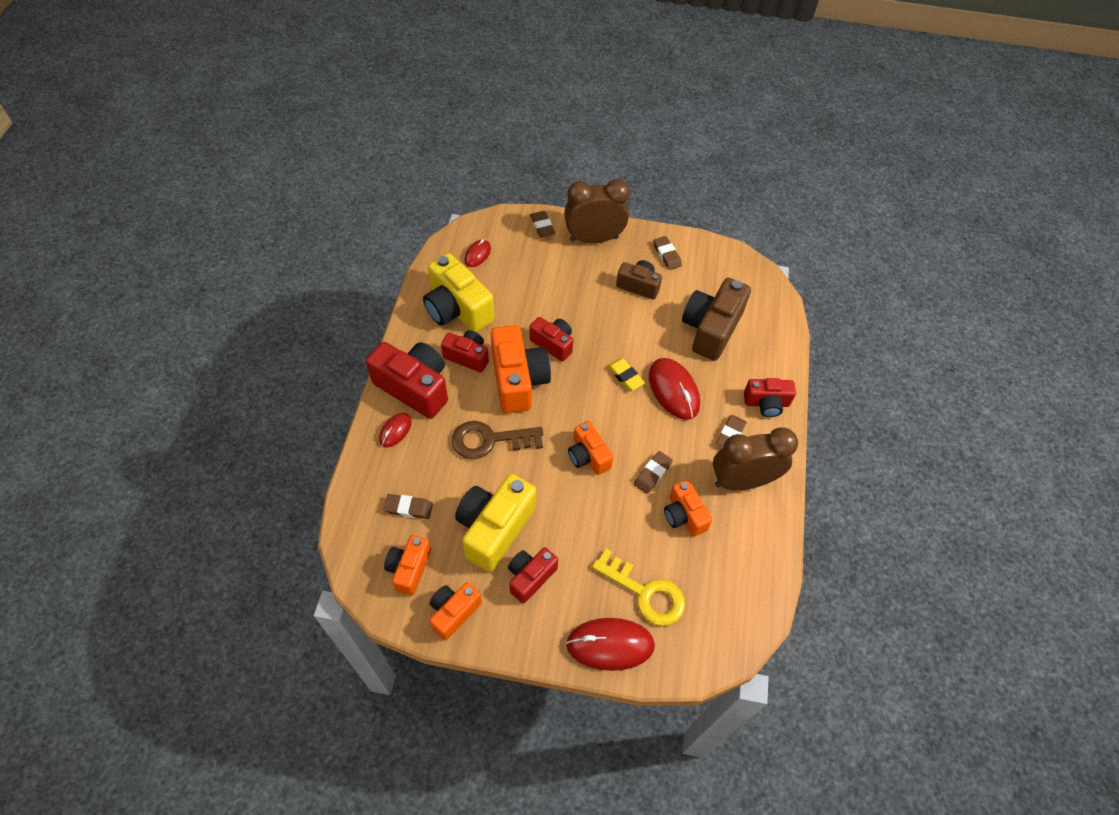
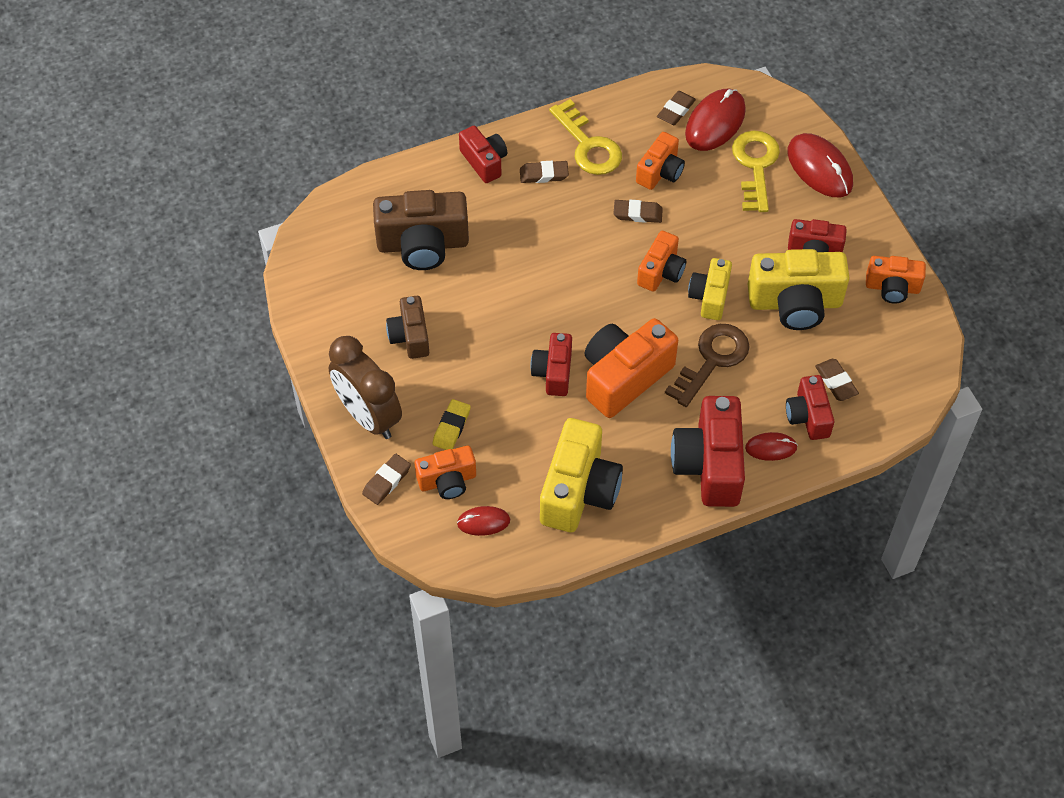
camera: 120 degrees left, 0 degrees up
orange camera [384,535,431,596] -> orange camera moved to [415,446,476,499]
red camera [441,330,489,372] -> red camera moved to [786,375,834,440]
brown key [452,421,543,459] -> brown key turned 105 degrees counterclockwise [665,324,750,407]
yellow eraser [607,358,645,391] -> yellow eraser moved to [432,399,471,450]
red mouse [649,358,700,420] -> red mouse moved to [685,89,746,151]
brown eraser [653,236,682,270] -> brown eraser moved to [657,91,696,125]
brown clock [713,427,798,490] -> yellow key [549,99,622,175]
none -> yellow camera [688,258,732,320]

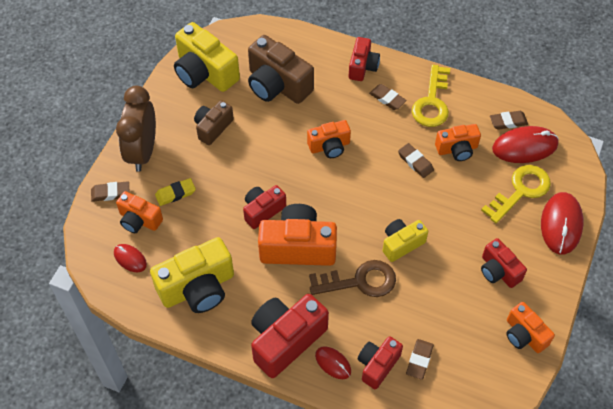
camera: 45 degrees right, 0 degrees up
orange camera [637,231,686,292] -> orange camera moved to [307,120,351,158]
yellow camera [748,249,850,330] -> yellow camera moved to [174,22,240,92]

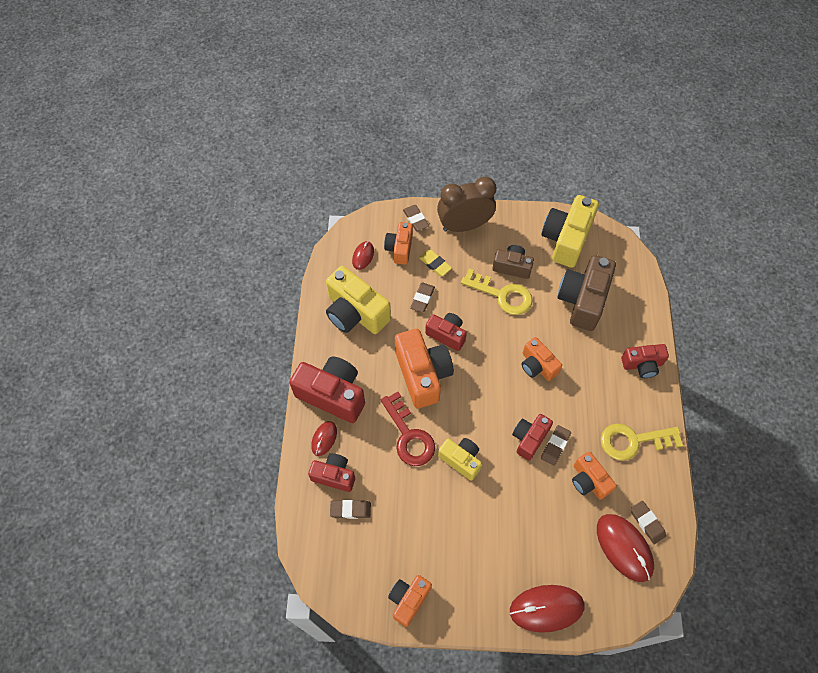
camera: 70 degrees right, 5 degrees up
brown key [309,260,396,297] -> red key [381,392,435,466]
brown eraser [369,84,407,110] -> brown eraser moved to [410,282,435,313]
yellow key [481,165,551,224] -> yellow key moved to [461,269,533,315]
red camera [481,238,527,288] -> red camera moved to [512,414,553,461]

